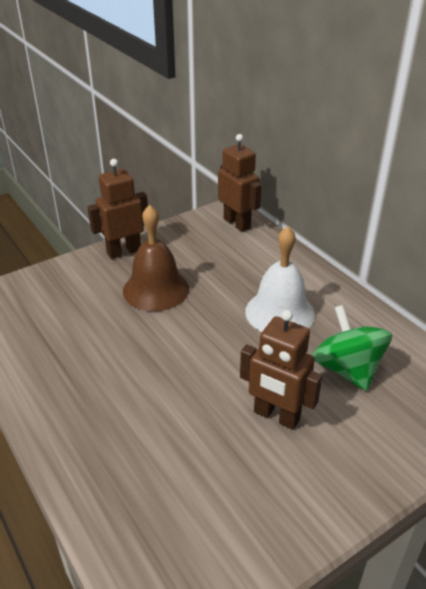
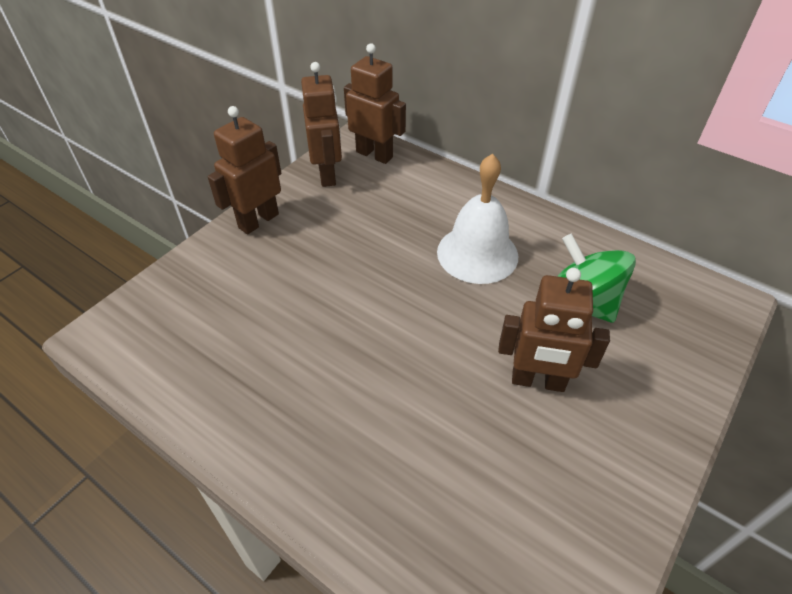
camera: 20 degrees left, 10 degrees up
brown bell [123,205,189,311] -> none
none -> brown robot [301,62,342,187]

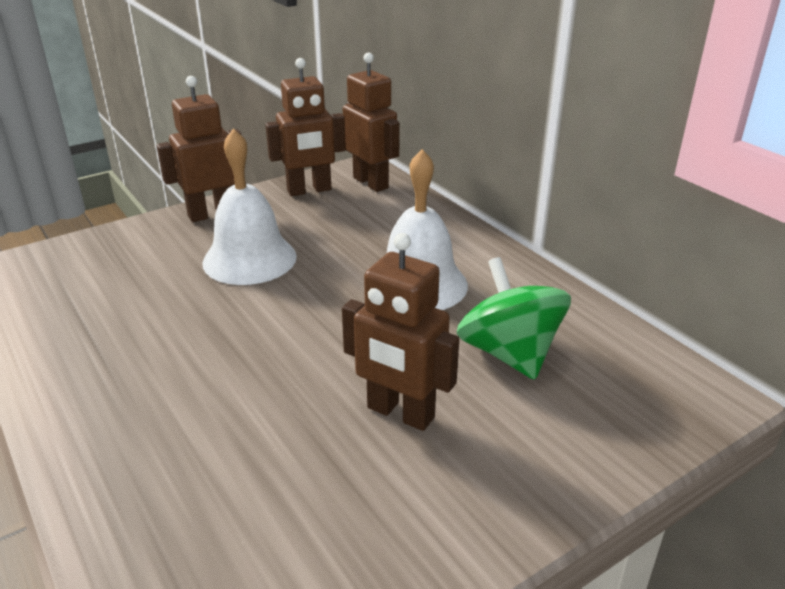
camera: 20 degrees right, 15 degrees down
brown robot [301,62,342,187] -> brown robot turned 60 degrees clockwise [265,58,346,196]
none -> white bell [202,129,297,285]

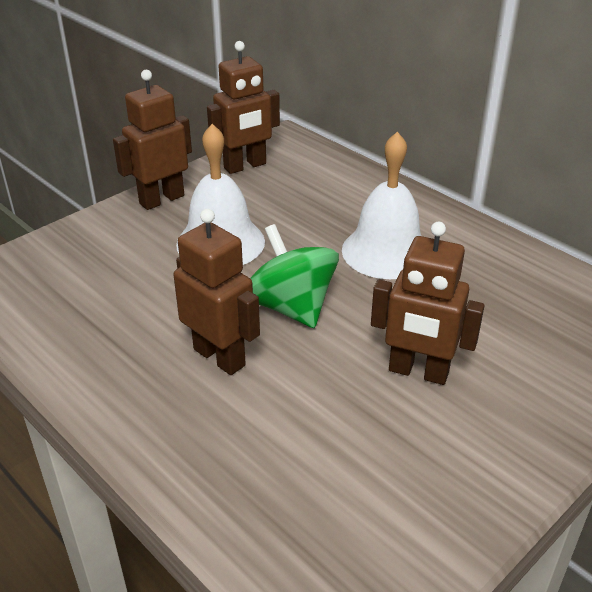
camera: 10 degrees left, 5 degrees up
brown robot [343,52,400,192] -> brown robot moved to [173,209,260,375]
green spinning top [457,257,571,380] -> green spinning top moved to [250,224,339,328]

